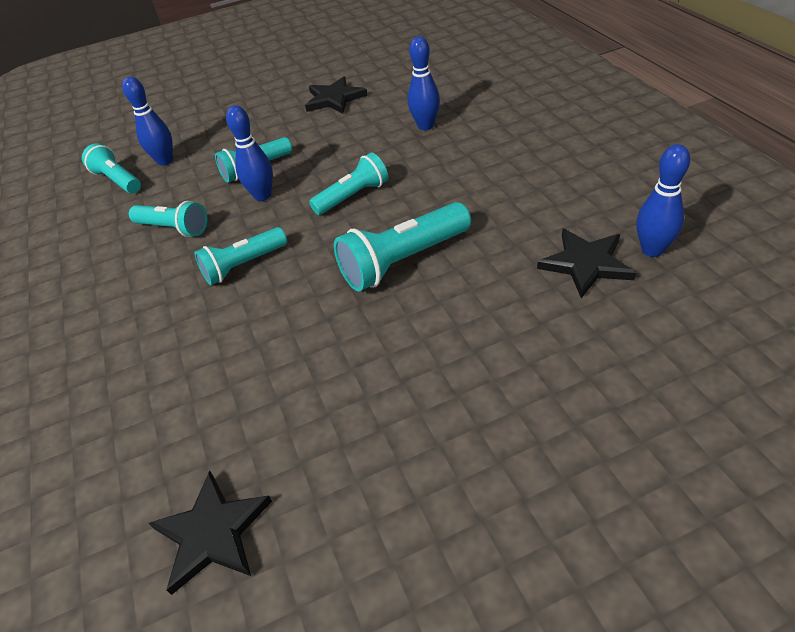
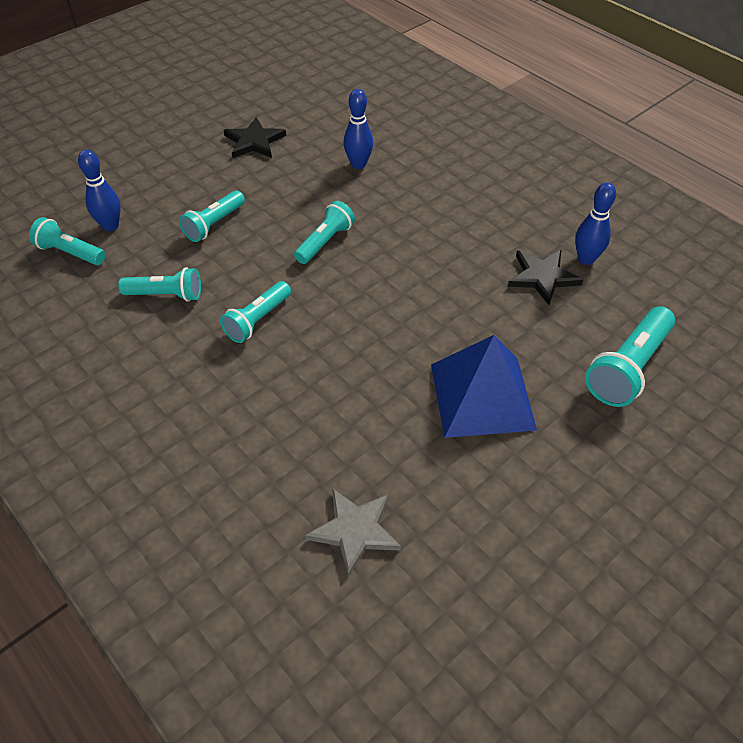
camera: 25 degrees left, 5 degrees up
black star [149,471,272,595] -> grey star [305,488,401,577]
blue bowling pin [226,105,273,201] -> none
turquoise flashlight [334,202,471,291] -> turquoise flashlight moved to [585,306,675,407]
none -> blue pyramid [431,335,537,438]

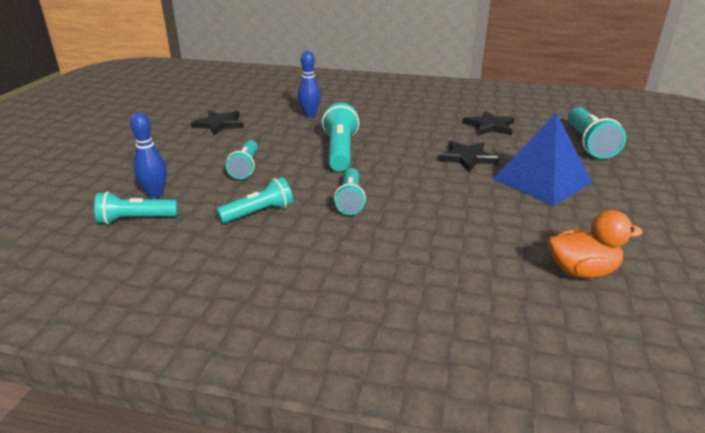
camera: 35 degrees left, 20 degrees down
turquoise flashlight [294,201,355,264] -> turquoise flashlight [322,102,359,171], size x1.51
grey star [305,488,401,577] -> orange duck [548,210,643,278]
blue bowling pin [575,183,616,265] -> none
none -> black star [438,141,499,172]

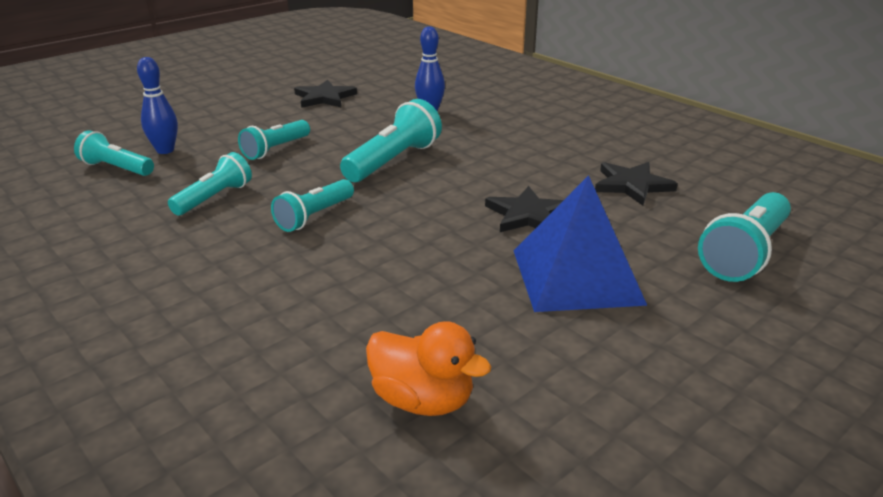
camera: 35 degrees right, 0 degrees up
turquoise flashlight [216,177,293,223] -> turquoise flashlight turned 60 degrees counterclockwise [168,152,252,216]

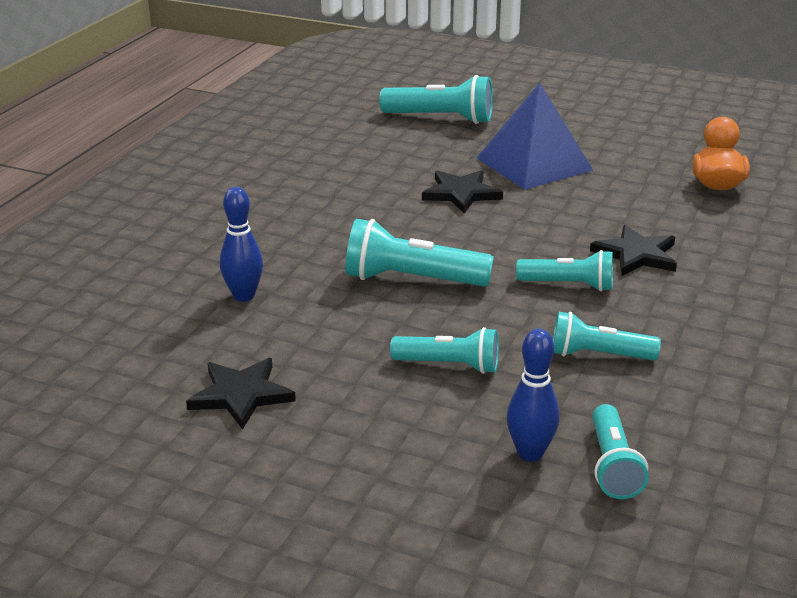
camera: 115 degrees left, 0 degrees up
black star [595,162,678,206] -> black star moved to [590,225,677,276]

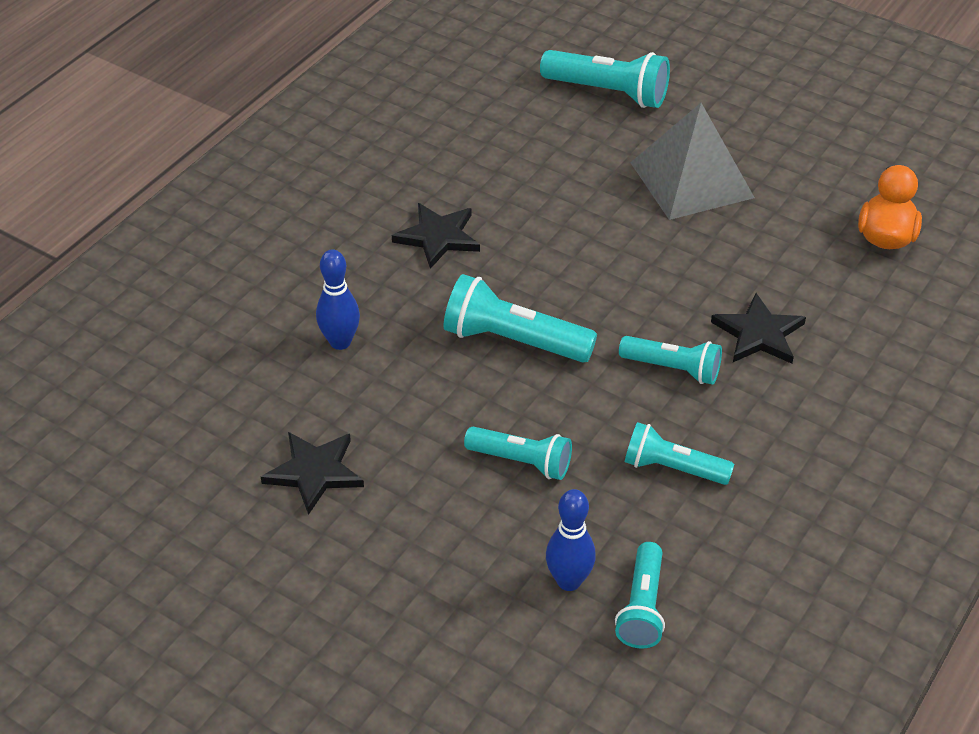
camera: 10 degrees right, 15 degrees up
black star [422,170,503,214] -> black star moved to [392,203,480,269]
blue pyramid [477,82,594,190] -> grey pyramid [630,103,755,220]

